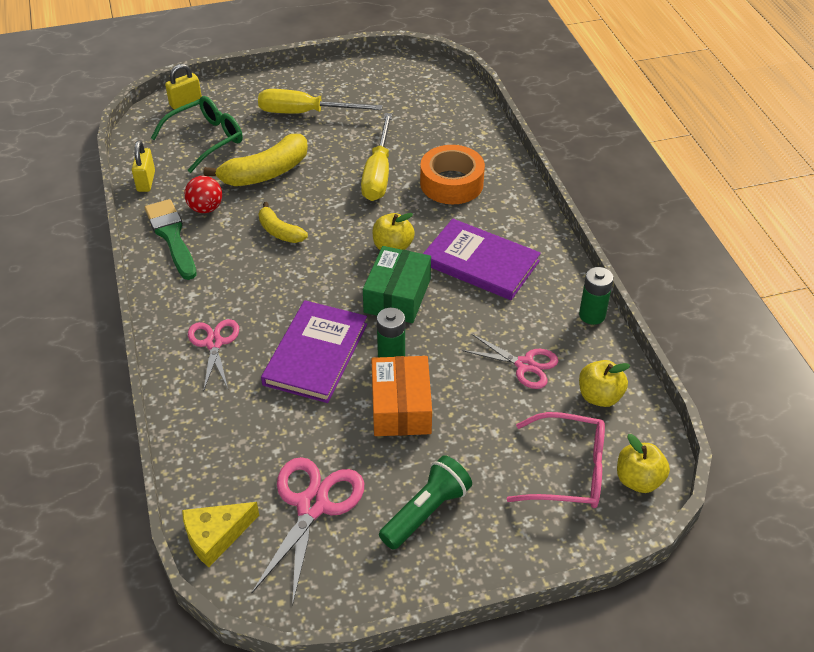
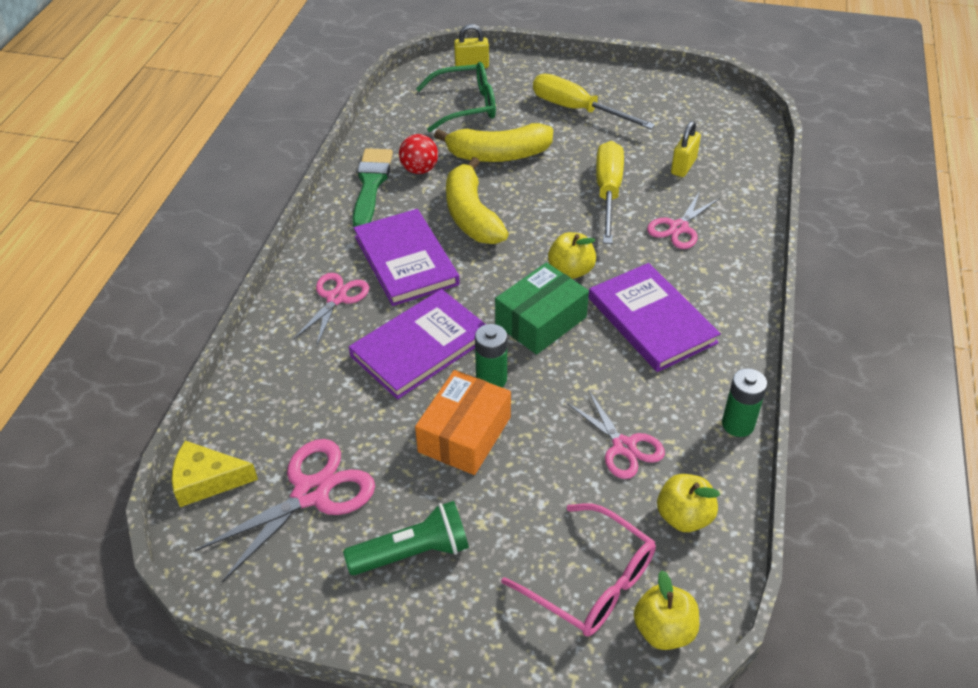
camera: 30 degrees right, 0 degrees up
yellow padlock [132,140,155,192] -> yellow padlock moved to [671,121,701,177]
yellow banana [259,202,308,243] -> yellow banana [446,157,509,244], size x1.72
yellow screwdriver [361,113,392,201] -> yellow screwdriver turned 150 degrees clockwise [596,141,624,244]
orange tape [420,145,485,204] -> pink scissors [647,191,720,249]
none -> purple book [354,209,460,306]

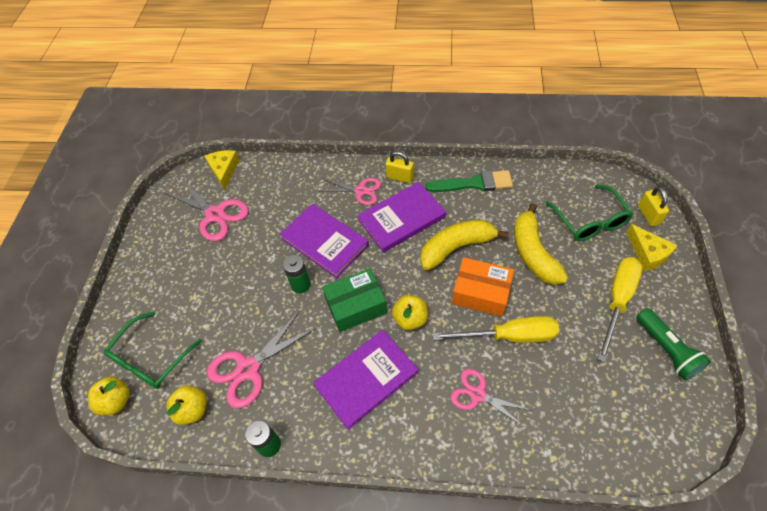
camera: 85 degrees right, 10 degrees up
green flashlight [343,501,469,575] -> green flashlight moved to [636,308,711,380]
red ball [399,134,438,174] -> none
orange box [415,370,511,475] -> orange box moved to [452,257,514,317]
green box [495,262,589,355] -> green box turned 60 degrees counterclockwise [322,268,387,332]
pink glasses [501,503,656,636] -> green glasses [104,311,202,389]
pink scissors [567,390,665,479] -> pink scissors [207,311,316,409], size x1.52
yellow padlock [671,121,701,177] -> yellow padlock moved to [385,151,414,183]
none -> yellow cheese [626,224,678,271]

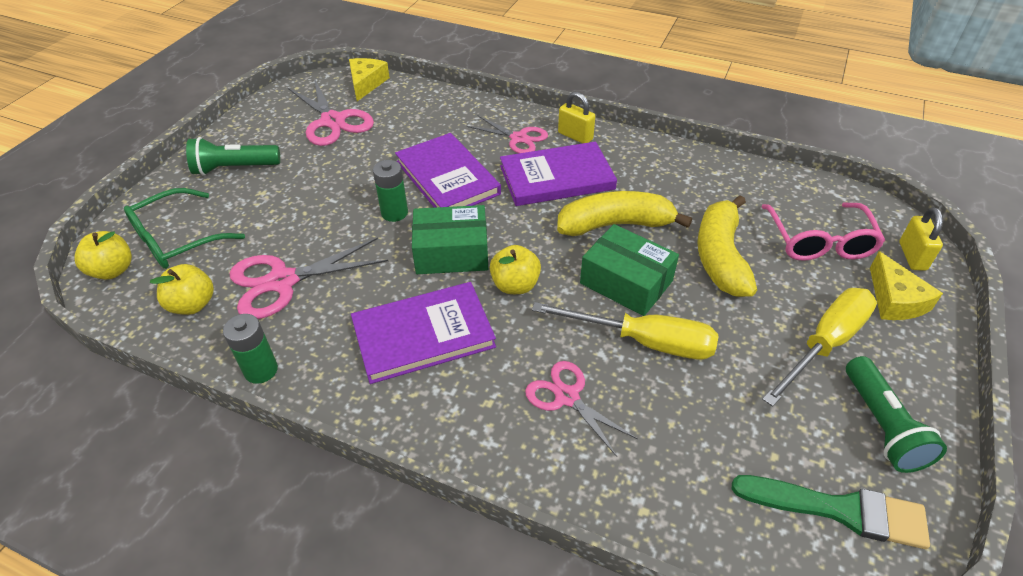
camera: 15 degrees right, 10 degrees down
green brush [426,170,513,192] -> green brush moved to [732,475,930,549]
orange box [452,257,514,317] -> green box [580,224,679,316]
green glasses [545,185,633,241] -> pink glasses [761,202,885,261]
none -> green flashlight [186,137,280,176]

